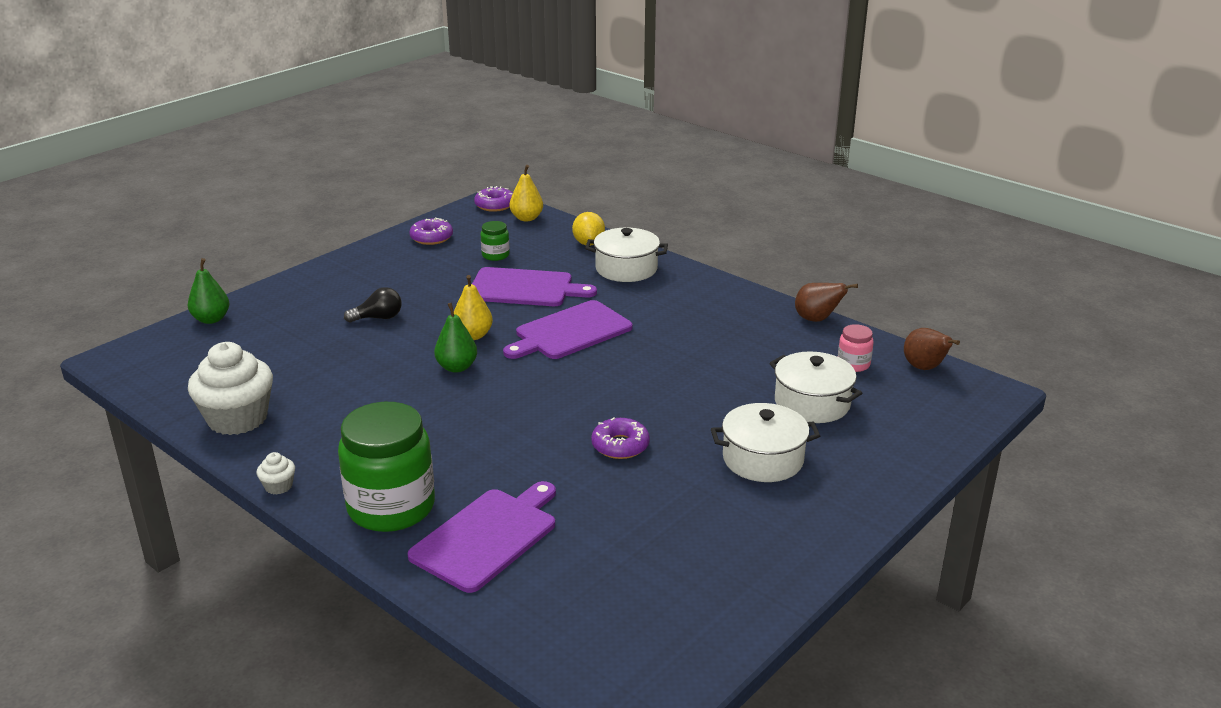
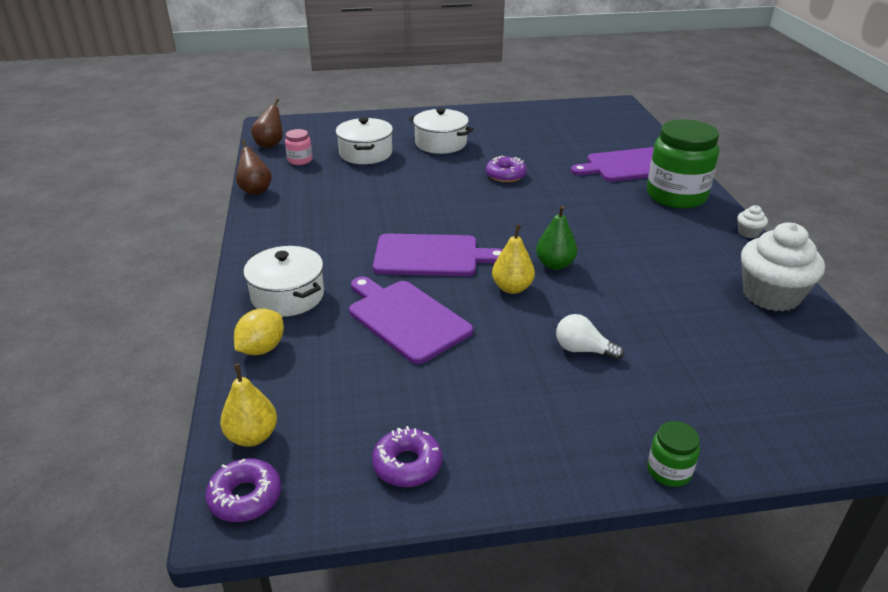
camera: 140 degrees left, 5 degrees up
green pear [188,258,229,324] -> none
black light bulb [344,287,402,323] -> white light bulb [556,314,624,361]
green jar [481,221,510,261] -> green jar moved to [647,421,700,487]

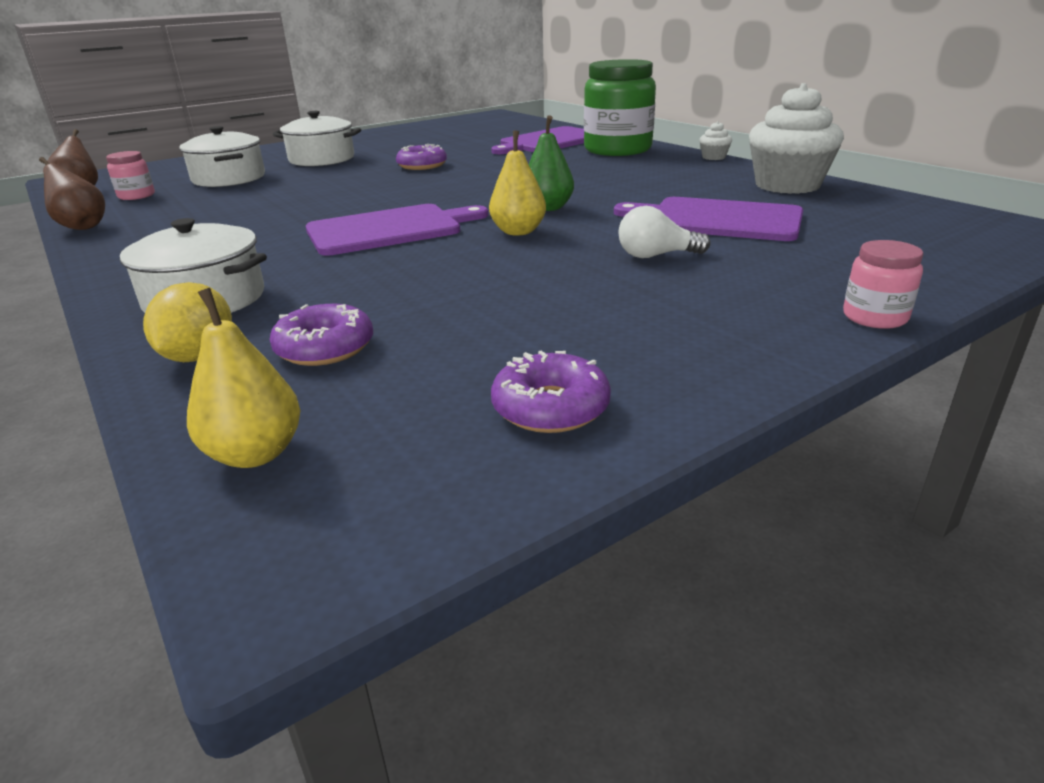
camera: 25 degrees left, 5 degrees down
purple donut [205,458,281,522] -> purple donut moved to [269,304,373,366]
purple cutting board [349,277,473,364] -> purple cutting board moved to [614,197,803,241]
green jar [647,421,700,487] -> pink jar [843,240,923,329]

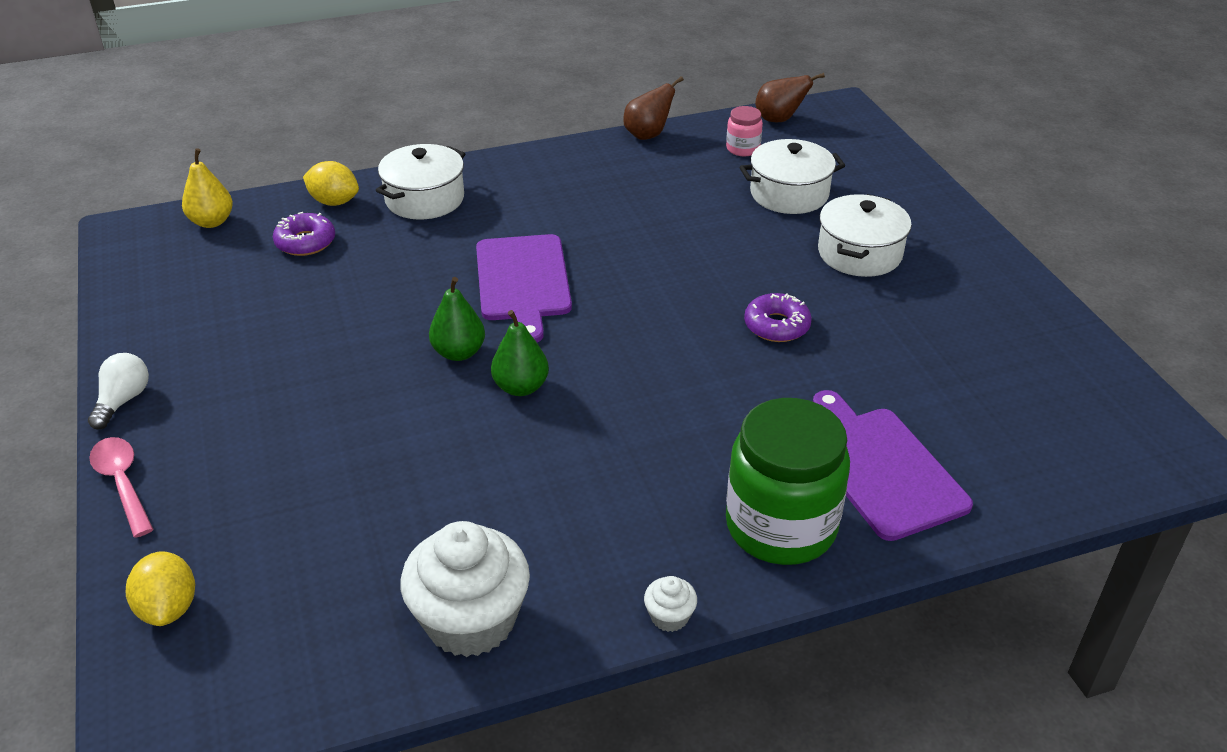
camera: 105 degrees right, 10 degrees up
yellow pear [489,131,546,236] -> green pear [429,277,485,361]
purple donut [491,351,611,433] -> none
purple cutting board [614,197,803,241] -> none
white light bulb [618,206,710,258] -> white light bulb moved to [88,353,149,430]
pink jar [843,240,923,329] -> pink spoon [89,437,154,538]
none -> yellow lemon [126,551,195,626]

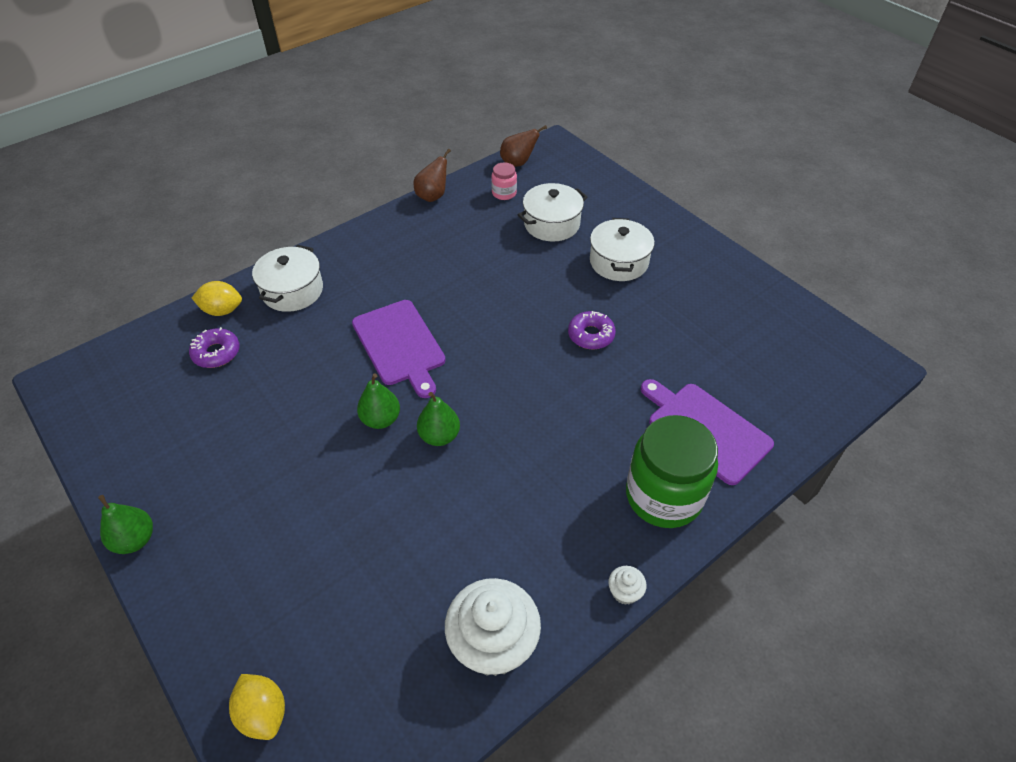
camera: 20 degrees left, 10 degrees up
white light bulb [88,353,149,430] -> green pear [98,495,153,554]
pink spoon [89,437,154,538] -> none
yellow pear [182,148,233,228] -> none

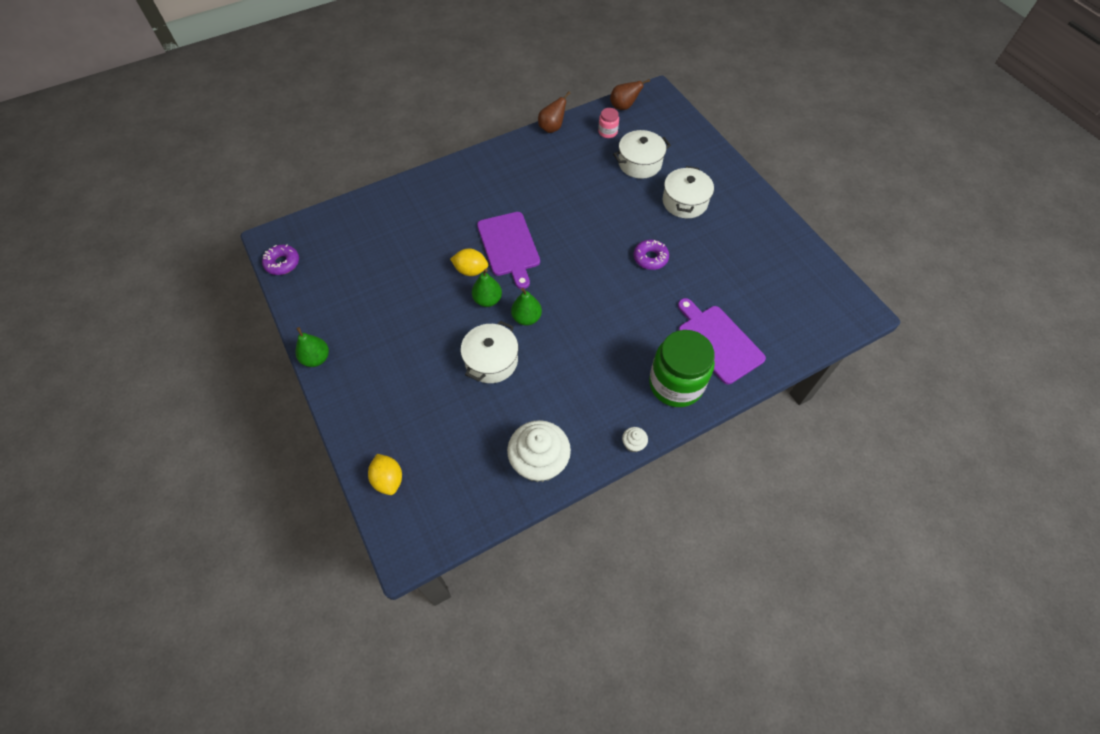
camera: 10 degrees right, 10 degrees up
purple donut [189,327,240,368] -> purple donut moved to [262,244,299,275]
yellow lemon [192,281,242,316] -> yellow lemon moved to [450,248,488,276]
white pot [252,245,323,312] -> white pot moved to [461,321,518,383]

